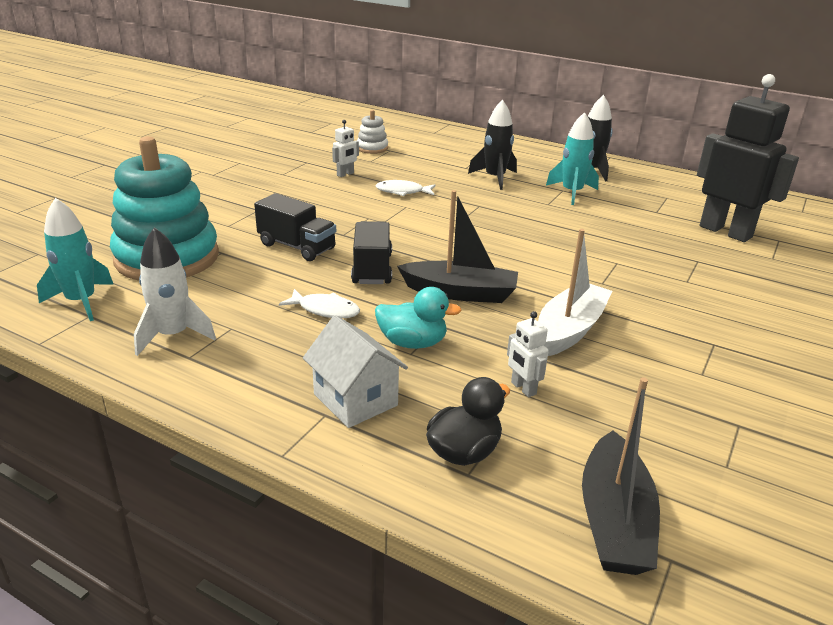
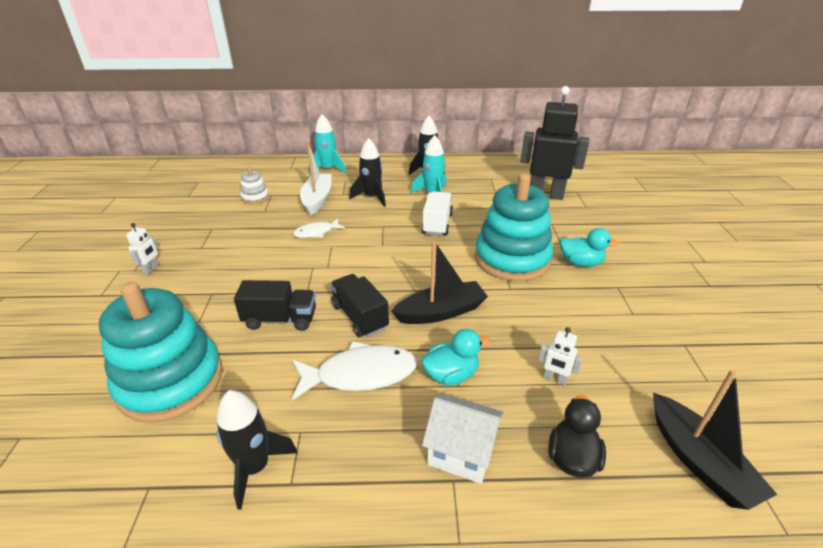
camera: 30 degrees left, 5 degrees up
turquoise rocket [37,198,114,321] -> turquoise rocket moved to [309,114,346,175]
white rocket [134,227,216,356] -> black rocket [217,390,298,510]
white fish [279,289,360,318] -> white fish [292,341,417,400], size x1.73
white robot [332,120,359,177] -> white robot moved to [126,223,159,275]
white boat [538,229,612,356] -> white boat moved to [300,142,332,215]
none -> white truck [421,191,453,236]
none -> turquoise stacking toy [475,174,553,281]
none -> turquoise duck [560,228,619,267]

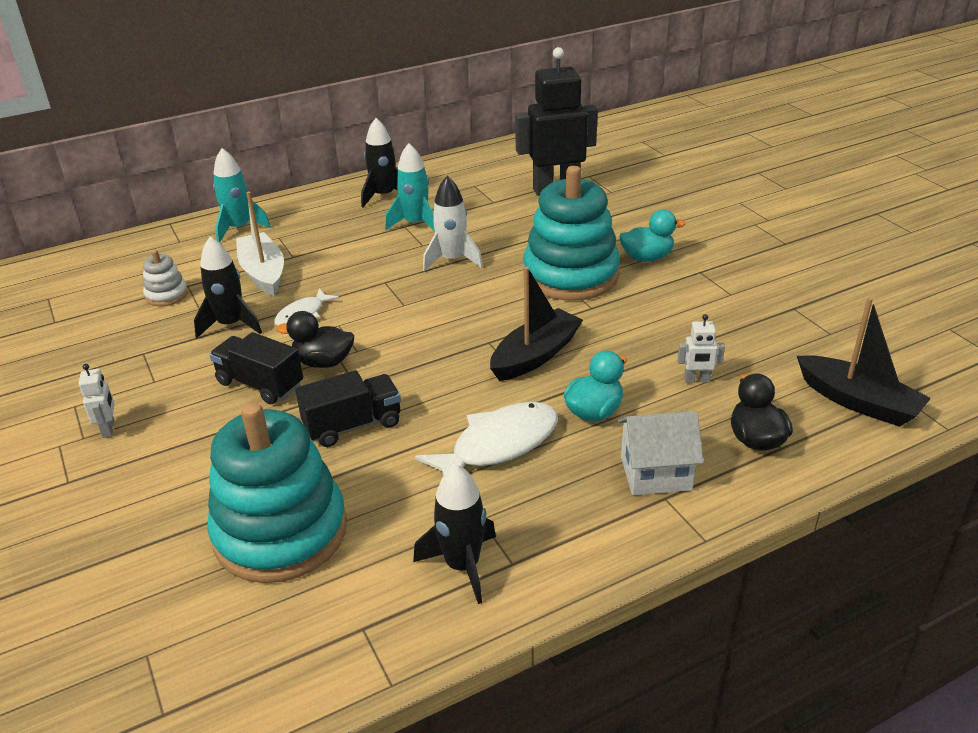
camera: 25 degrees left, 0 degrees up
black truck [330,274,389,337] -> black truck moved to [209,332,303,404]
black rocket [349,138,386,207] -> black rocket moved to [194,236,262,338]
white truck [421,191,453,236] -> white rocket [423,176,483,271]
none -> black duck [276,311,354,368]

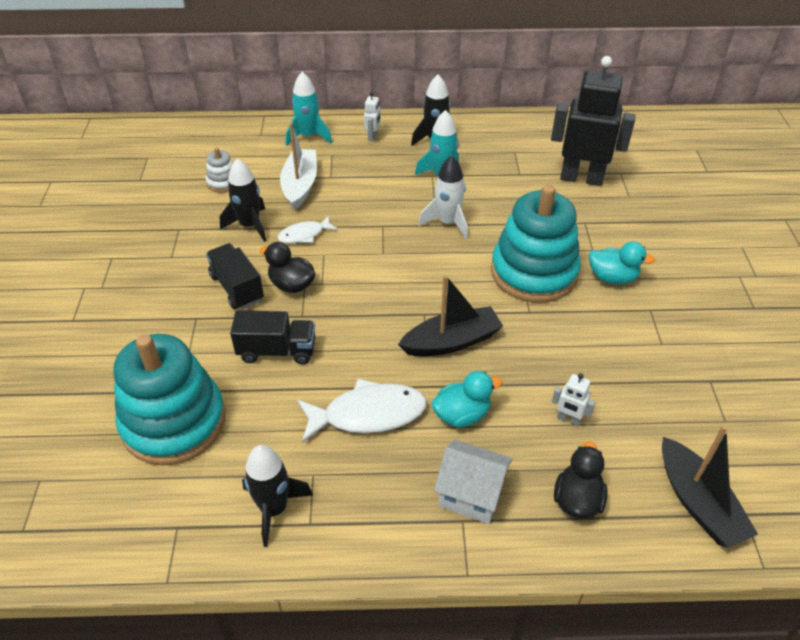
camera: 25 degrees right, 10 degrees up
white robot [79,364,115,438] -> white robot moved to [364,92,381,142]

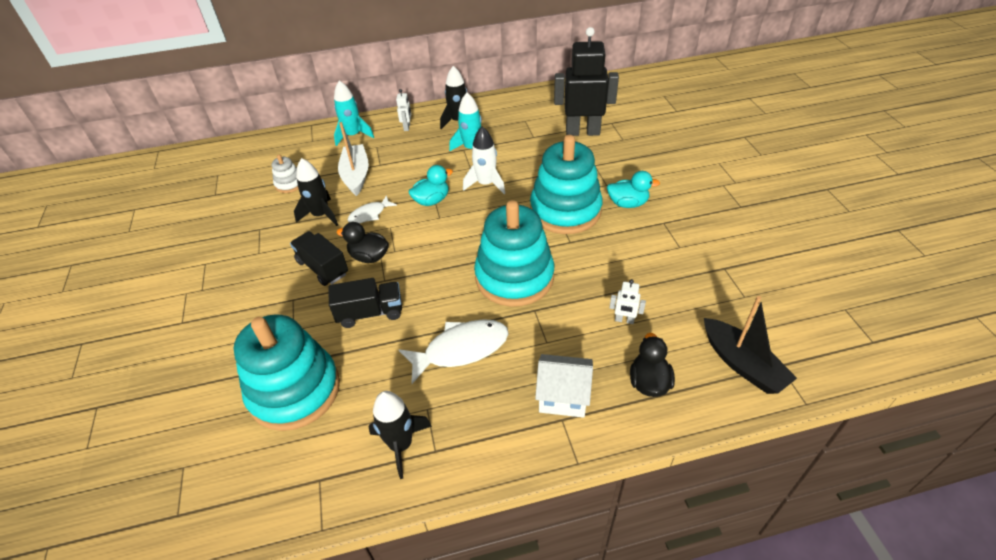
camera: 10 degrees left, 0 degrees up
black boat [398,275,503,356] -> turquoise stacking toy [474,200,554,307]
turquoise duck [431,371,502,428] -> turquoise duck moved to [408,165,453,206]

